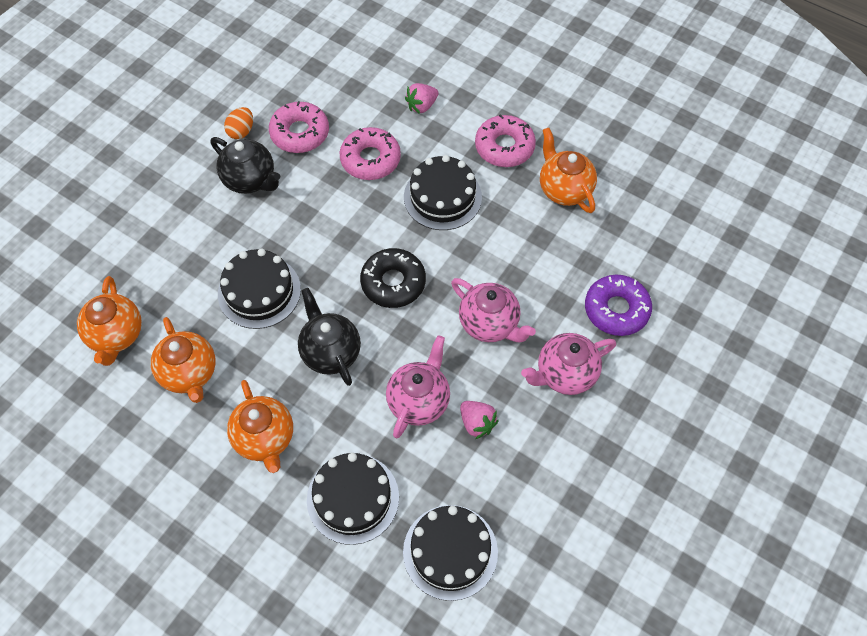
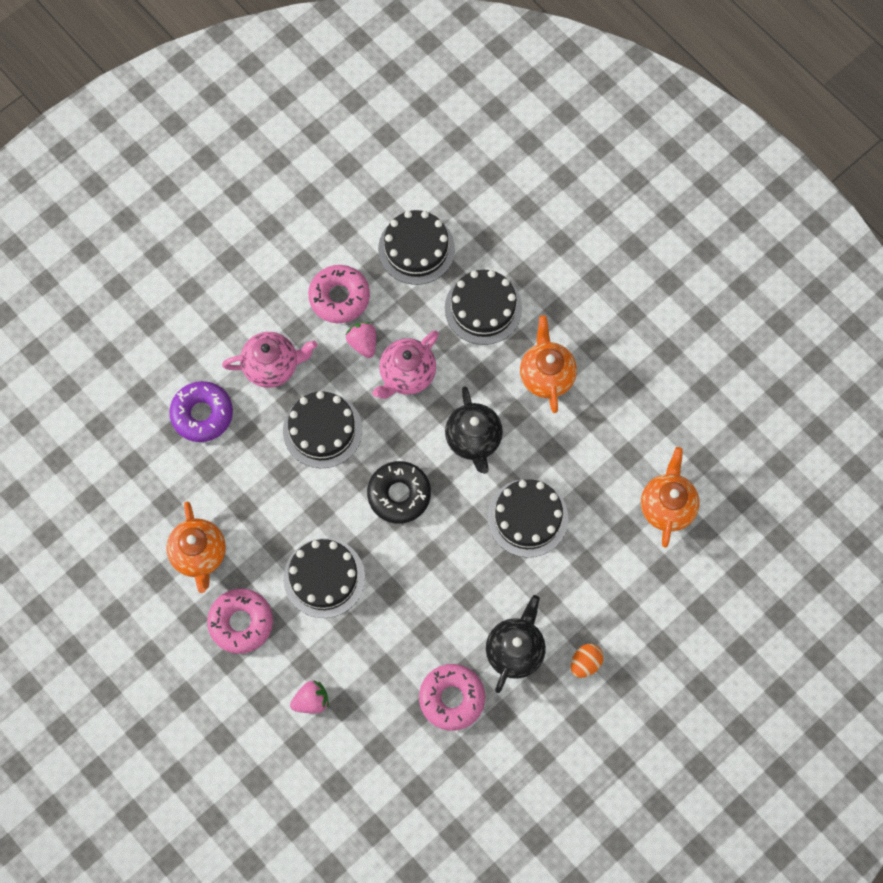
camera: 165 degrees left, 10 degrees up
orange teapot [151,317,216,403] -> none
black teapot [211,137,280,194] -> black teapot turned 60 degrees clockwise [486,595,546,693]
orange egg [224,107,253,139] -> orange egg moved to [571,644,604,678]
pink donut [339,127,401,180] -> pink donut moved to [308,265,370,323]
pink teapot [451,278,536,342] -> black cake [283,391,362,468]

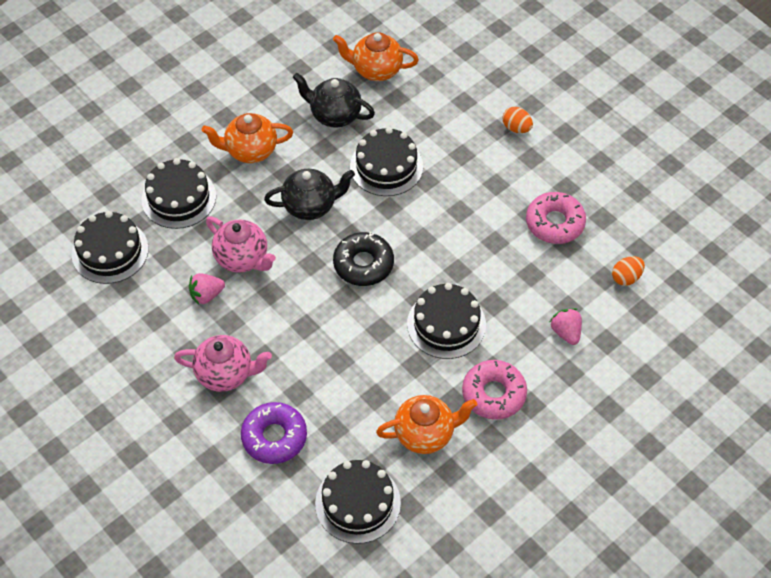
camera: 90 degrees left, 15 degrees down
pink teapot [222,332,317,388] -> pink teapot turned 105 degrees clockwise [174,335,272,392]
black cake [283,391,362,468] -> black cake moved to [315,460,401,544]
pink donut [308,265,370,323] -> none
black teapot [486,595,546,693] -> black teapot moved to [293,73,375,128]
none -> orange egg [612,256,645,286]

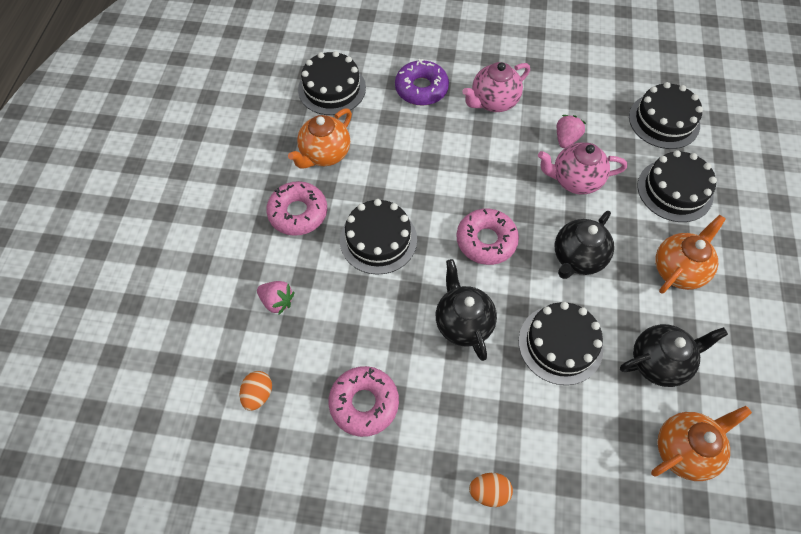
camera: 140 degrees right, 5 degrees up
black donut [333,232,394,286] -> pink donut [456,209,519,265]
none -> black teapot [436,259,497,361]

